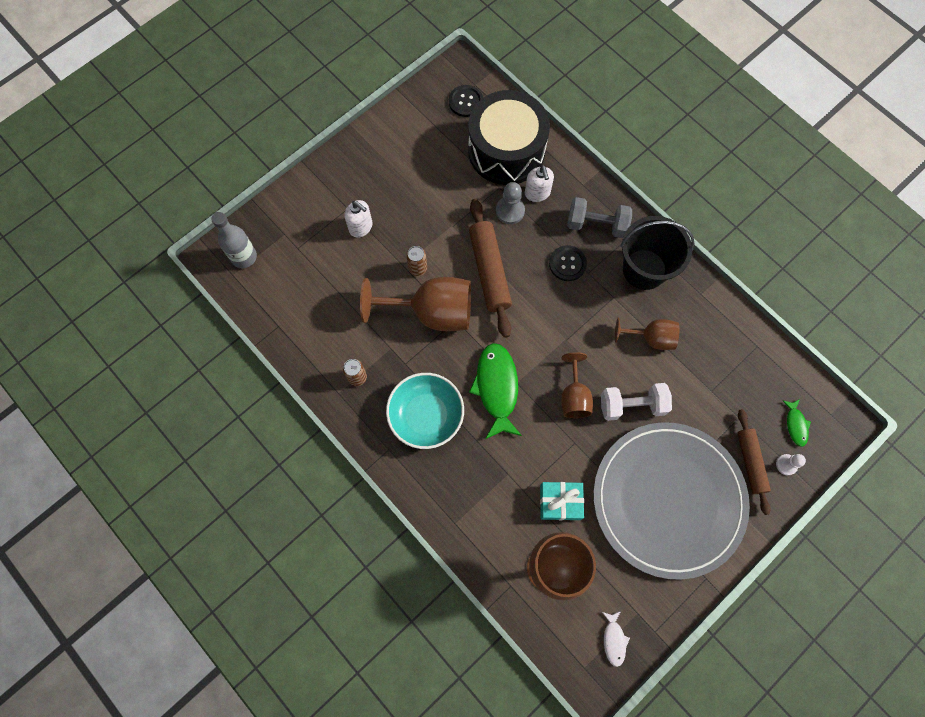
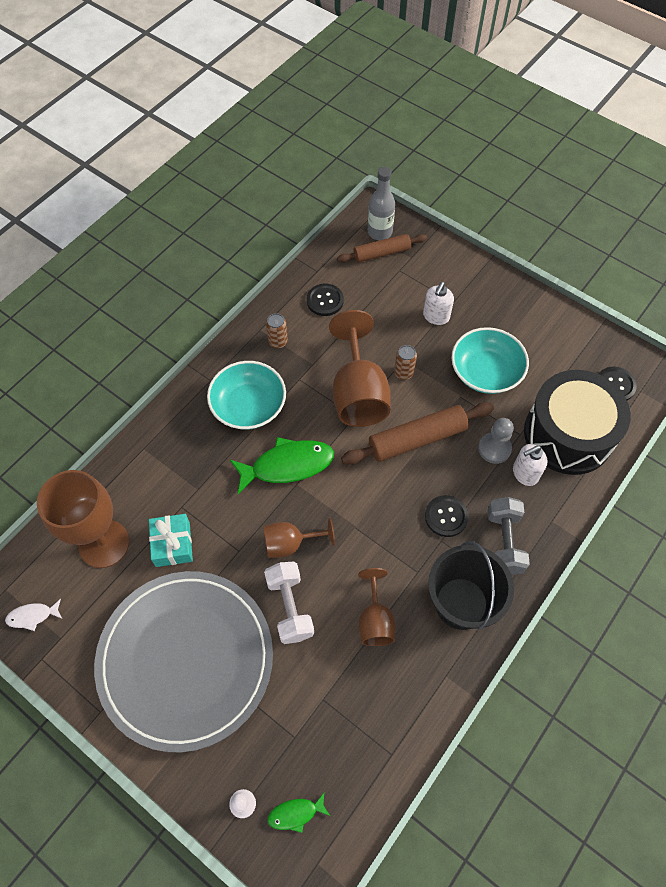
camera: 80 degrees right, 10 degrees down
brown rolling pin [737,409,771,515] -> brown rolling pin moved to [337,234,427,263]
none -> black button [306,284,344,316]
none -> turquoise bowl [451,327,529,394]

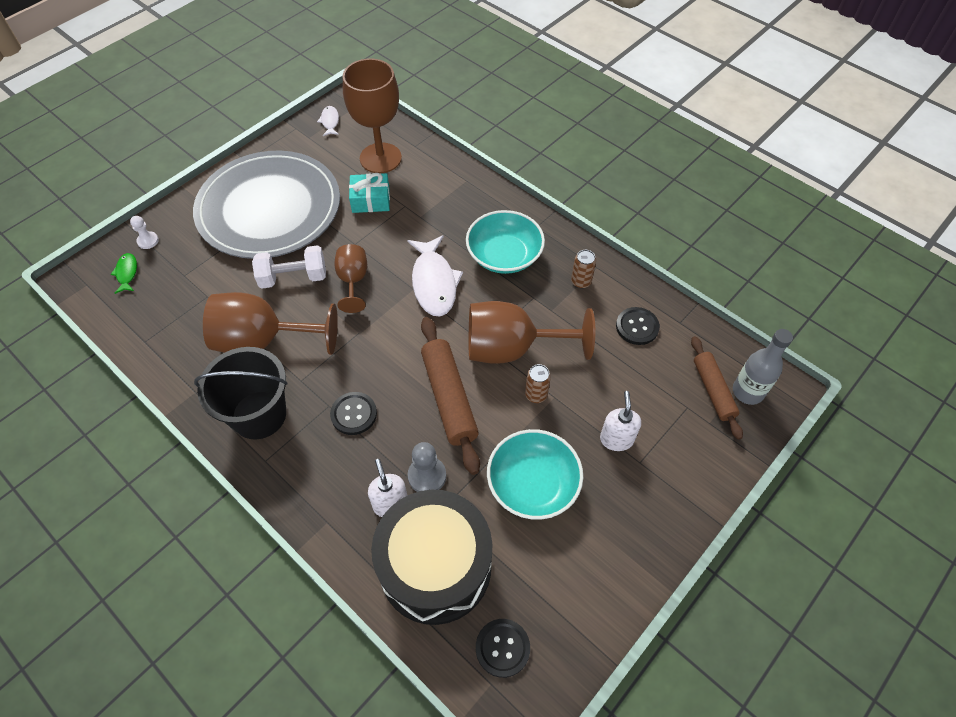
camera: 95 degrees right, 5 degrees down
green fish [230,437,334,494] -> white fish [407,235,463,316]
brown goblet [358,568,396,646] -> brown goblet [203,292,338,355], size x1.77
white soap dispenser [423,282,454,325] -> white soap dispenser turned 60 degrees clockwise [600,391,641,451]
grey dumbbell [488,497,530,575] -> none

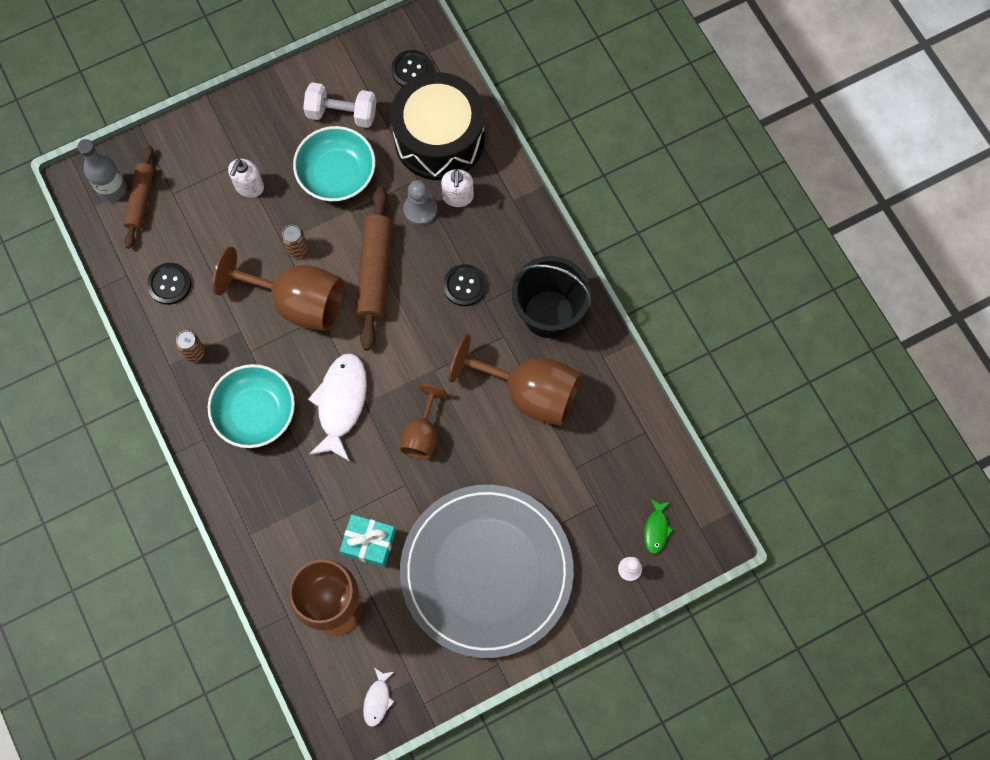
camera: 160 degrees left, 15 degrees up
white dumbbell [252,245,326,289] -> white dumbbell moved to [303,83,376,128]

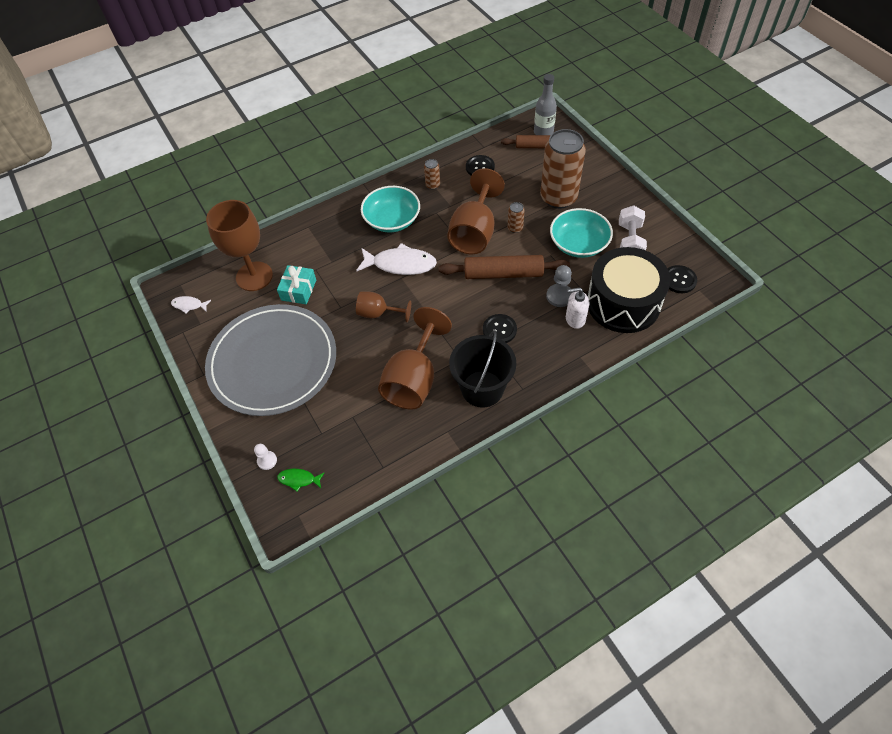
camera: 90 degrees right, 15 degrees down
white soap dispenser [228,159,264,198] -> brown can [540,129,586,209]

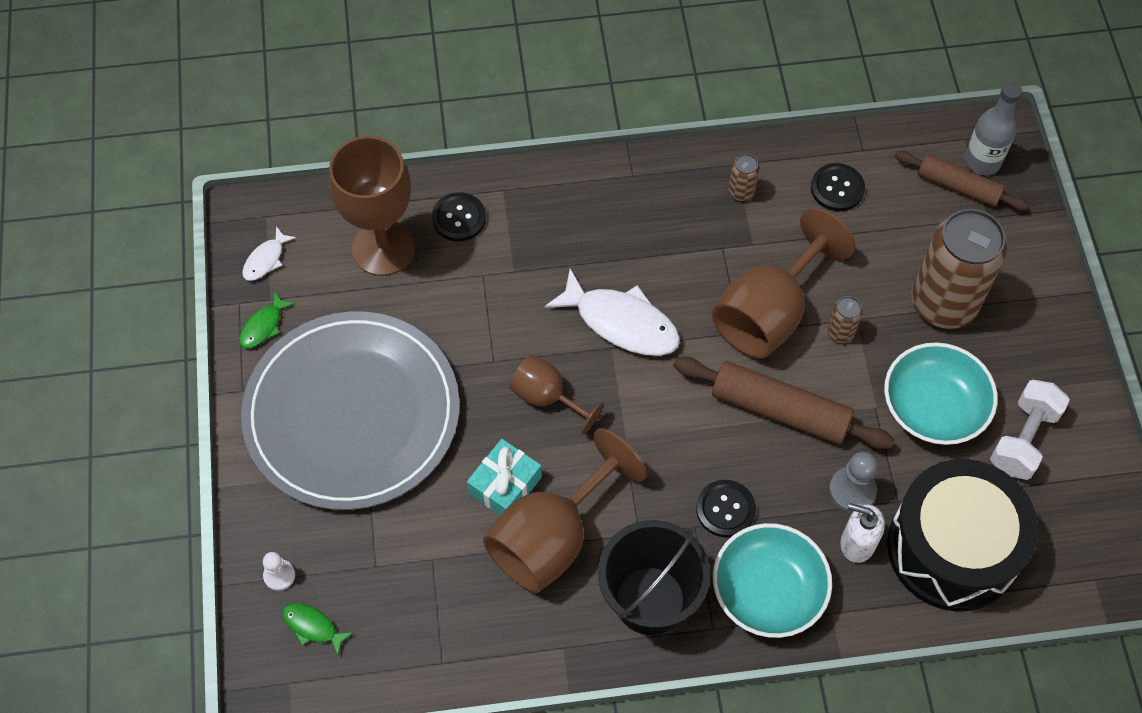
camera: 20 degrees right, 5 degrees up
white fish [171,296,211,313] -> white fish turned 90 degrees counterclockwise [242,226,296,281]
turquoise gift [277,265,316,304] -> turquoise gift moved to [467,439,542,515]
turquoise bowl [361,186,420,232] -> turquoise bowl moved to [713,523,832,638]
black button [667,265,697,293] -> black button moved to [432,192,486,242]
none -> green fish [239,292,295,348]

